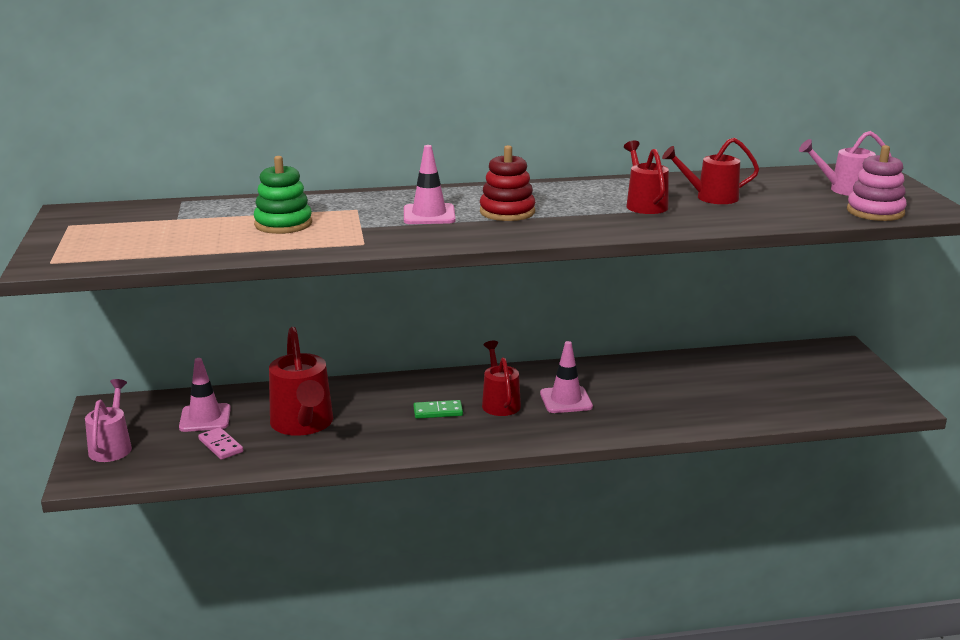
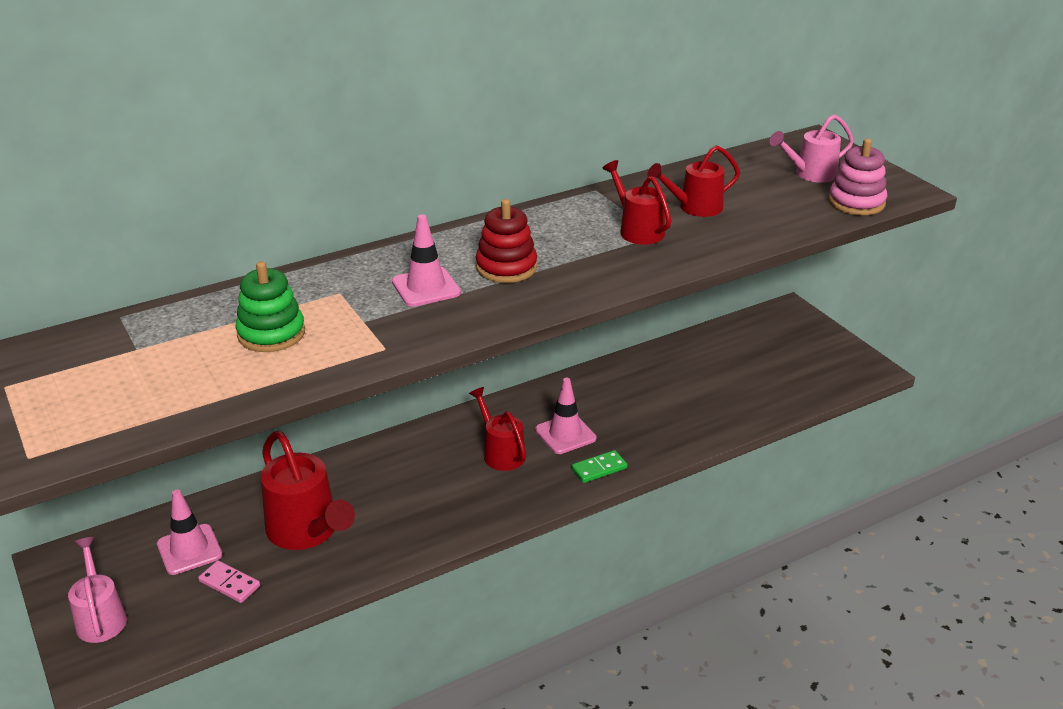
camera: 20 degrees left, 10 degrees up
green domino [413,400,463,419] -> green domino moved to [571,450,627,483]

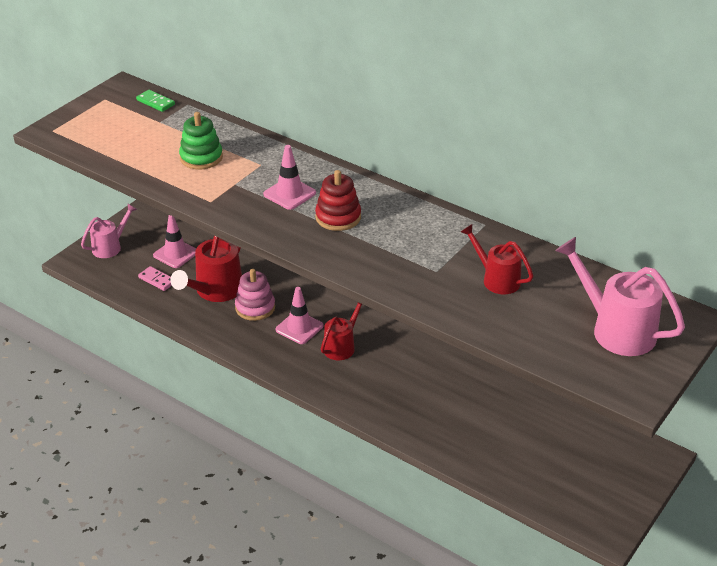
camera: 65 degrees right, 5 degrees up
pink domino [198,560,260,603] -> pink domino turned 60 degrees counterclockwise [138,266,172,291]
pink traffic cone [535,378,596,454] -> pink traffic cone moved to [276,287,323,344]
green domino [571,450,627,483] -> green domino moved to [136,90,175,112]
red watering can [602,160,672,245] -> none
pink watering can [769,114,854,183] -> pink watering can [555,237,685,356], size x1.59
pink stacking toy [828,138,887,215] -> pink stacking toy moved to [235,269,275,321]

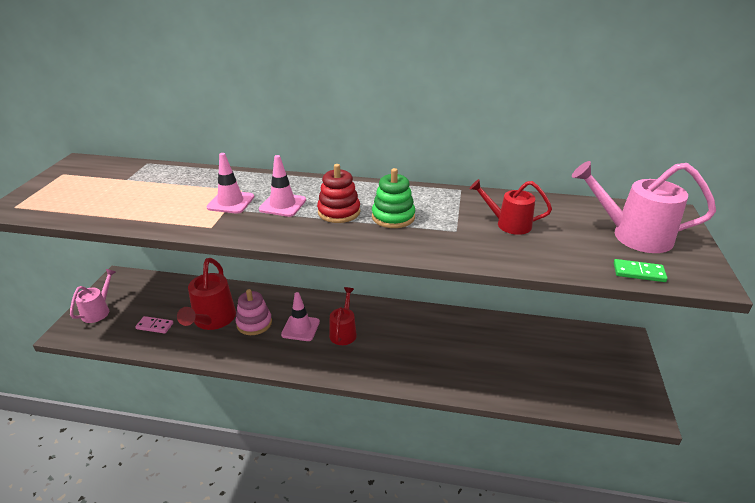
camera: 25 degrees left, 5 degrees down
green domino [136,90,175,112] -> green domino moved to [614,259,668,282]
pink traffic cone [153,215,196,268] -> pink traffic cone moved to [206,153,254,214]
green stacking toy [179,112,223,170] -> green stacking toy moved to [372,168,415,228]

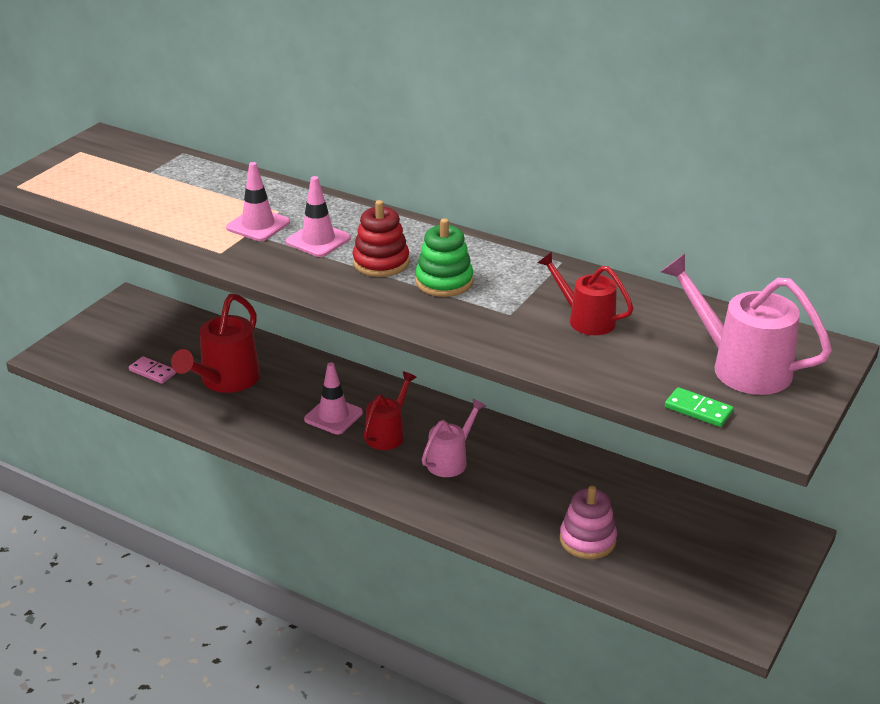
camera: 20 degrees right, 0 degrees up
pink watering can [70,269,116,323] -> pink watering can moved to [422,398,486,477]
pink stacking toy [236,289,272,335] -> pink stacking toy moved to [560,486,617,559]

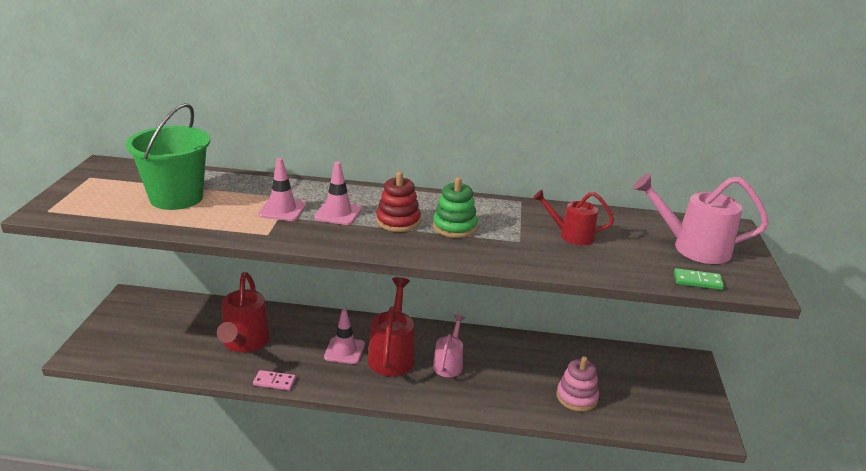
camera: 25 degrees left, 5 degrees down
pink domino [129,356,176,384] -> pink domino moved to [253,370,296,390]
red watering can [364,372,417,450] -> red watering can [368,277,415,376], size x1.59
none -> green bucket [126,103,210,210]

